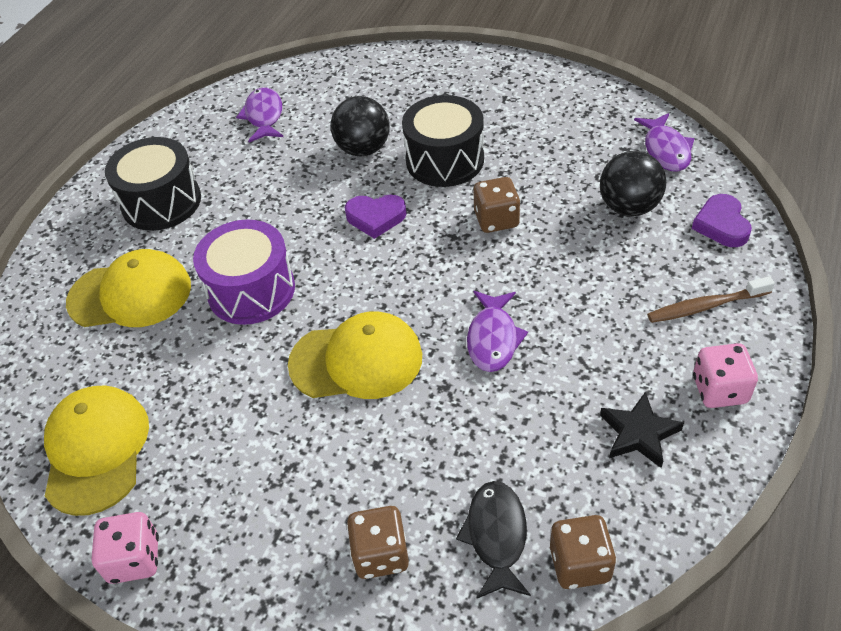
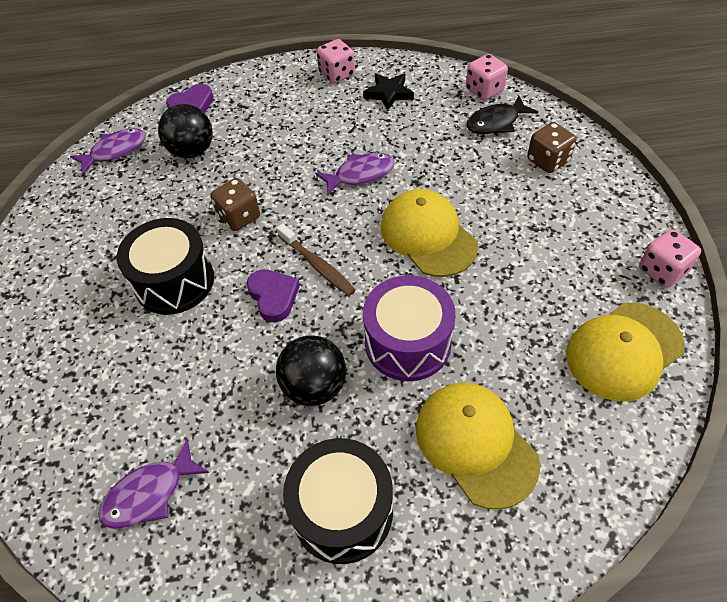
camera: 120 degrees left, 5 degrees up
black ball [331,96,390,156] -> black ball moved to [276,335,346,406]
brown dice [550,515,616,589] -> pink dice [466,54,508,100]
brown toothbrush [647,276,775,323] -> brown toothbrush moved to [277,224,355,296]

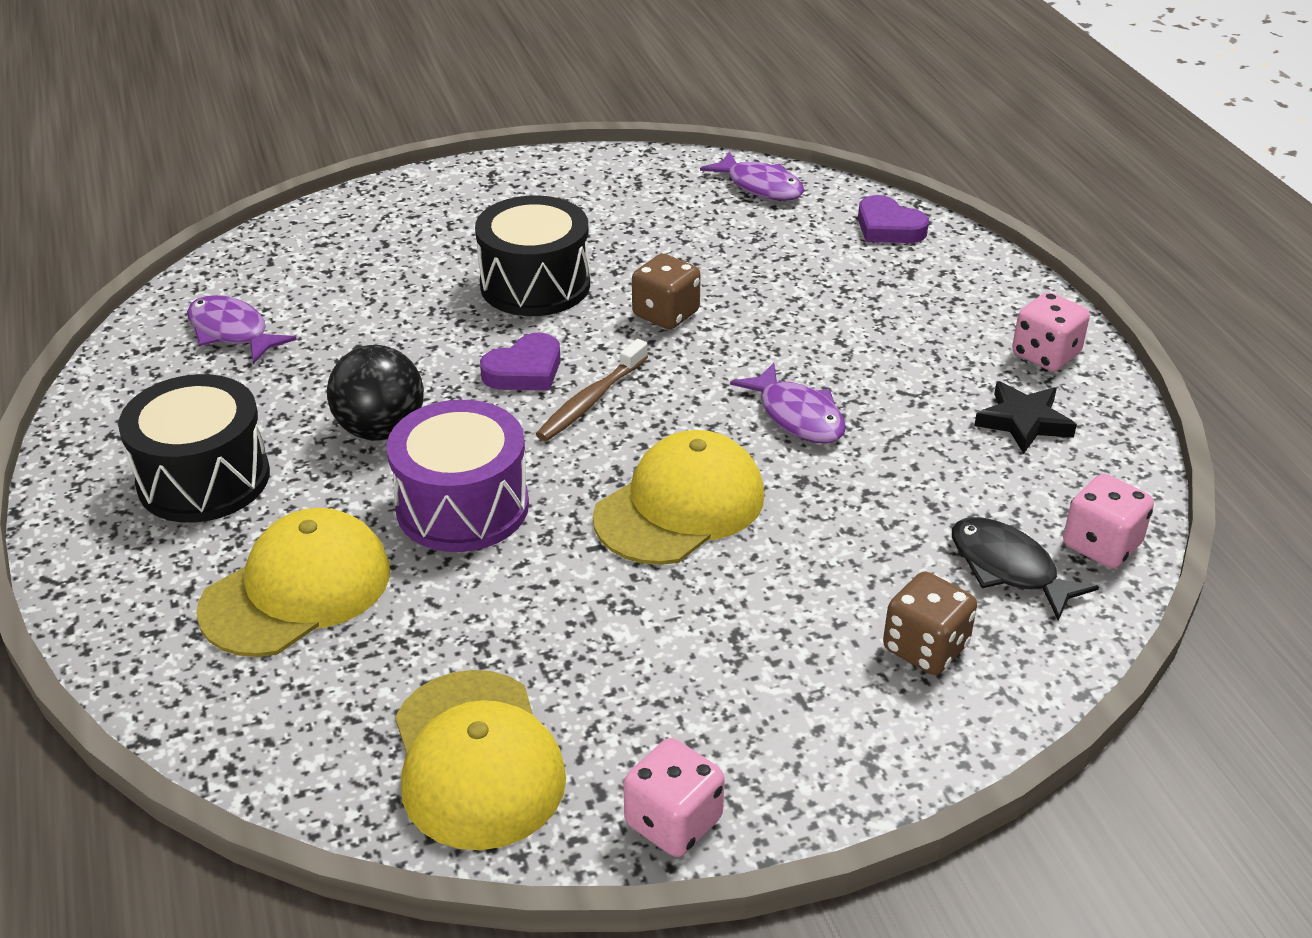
camera: 75 degrees right, 15 degrees down
black ball [158,104,213,158] -> none
yellow cap [566,302,685,401] -> yellow cap turned 150 degrees counterclockwise [395,670,566,850]

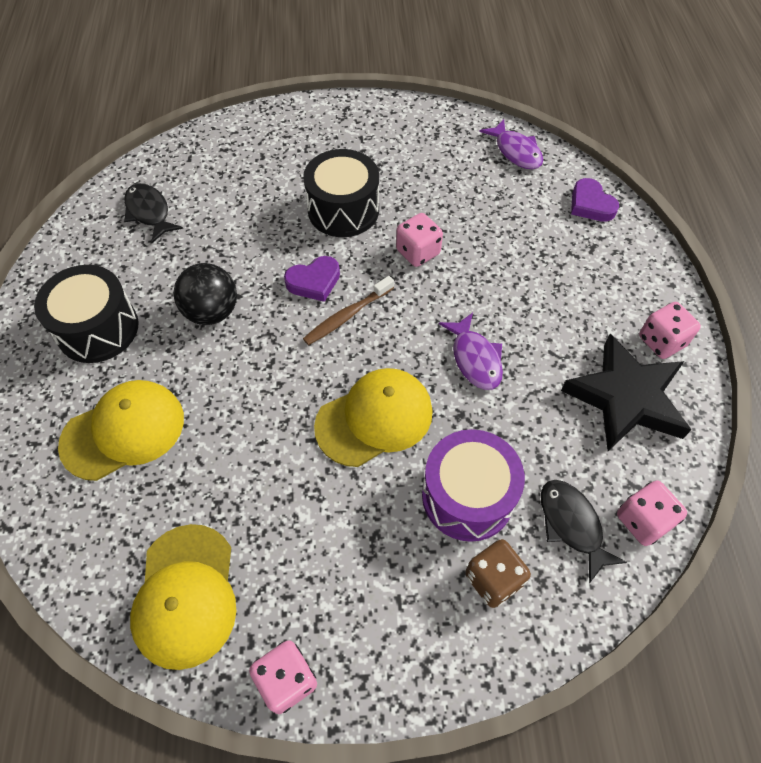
camera: 15 degrees right, 20 degrees up
purple fish [187,295,297,364] -> black fish [124,183,183,243]
purple drum [387,400,529,552] -> purple drum moved to [422,429,525,542]
brown dice [632,254,701,329] -> pink dice [396,213,443,267]
black star [974,381,1077,454] -> black star [561,334,691,451], size x1.85

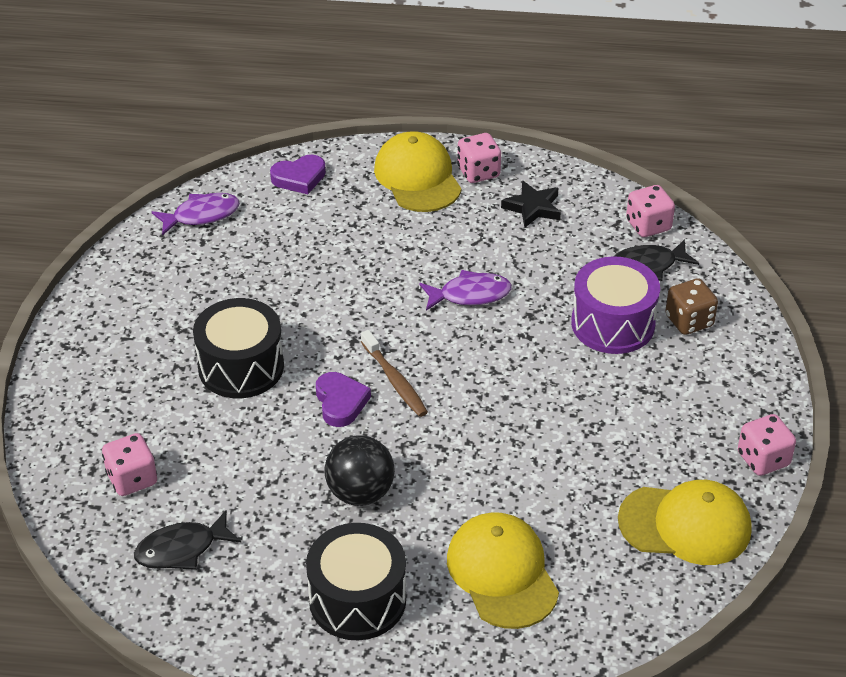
camera: 80 degrees left, 15 degrees down
yellow cap [314,368,433,467] -> yellow cap moved to [374,131,462,212]
pink dice [396,213,443,267] -> pink dice moved to [102,433,157,496]
black star [561,334,691,451] -> black star [501,180,561,228], size x0.54

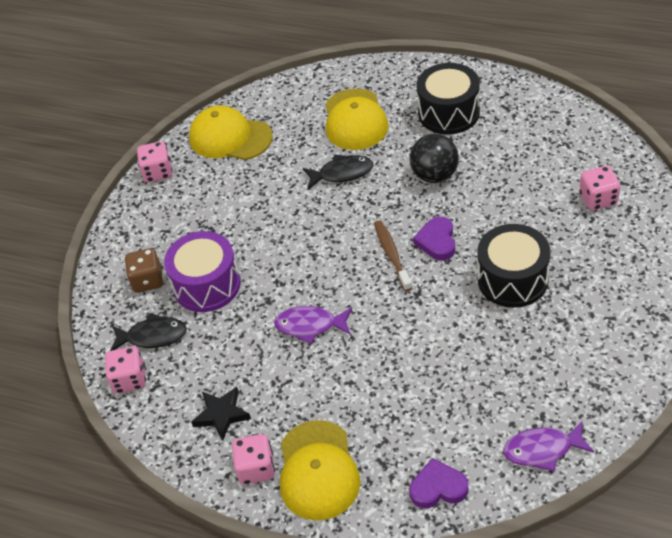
camera: 160 degrees left, 5 degrees up
black fish [134,510,241,570] -> black fish moved to [303,155,373,190]

